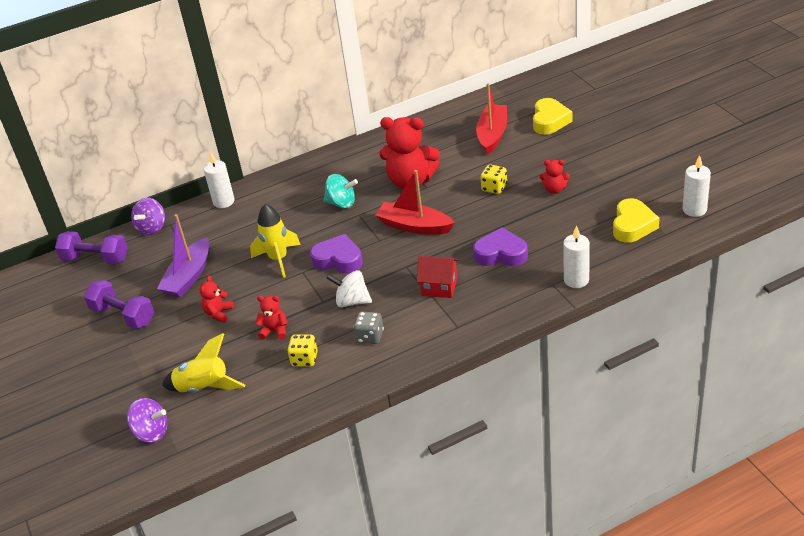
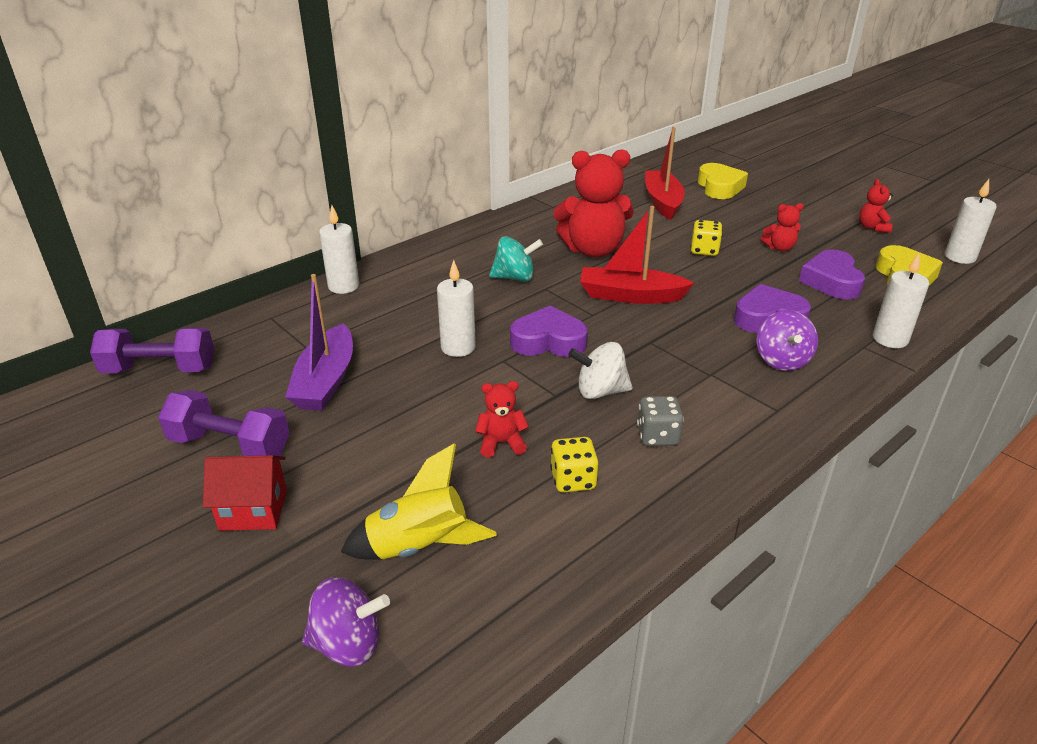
camera: 20 degrees left, 5 degrees down
purple spinning top [131,198,165,235] -> purple spinning top moved to [757,310,818,371]
red teddy bear [200,276,234,323] -> red teddy bear moved to [859,179,893,233]
yellow rocket [250,204,301,278] -> white candle [437,260,476,357]
red house [417,256,459,298] -> red house moved to [203,455,287,531]
none -> purple heart [799,249,865,299]

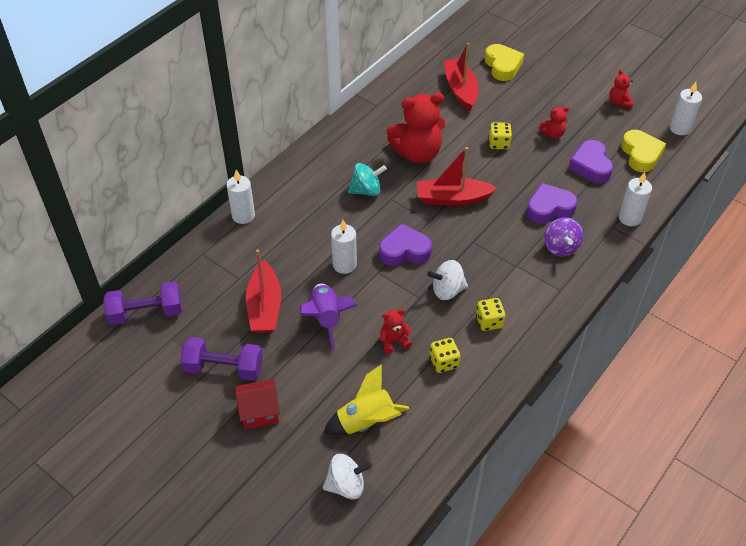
camera: 10 degrees left, 15 degrees up
purple boat [285,274,353,411] -> red boat [246,249,281,333]
purple spinning top [302,577,390,667] -> white spinning top [323,454,372,500]
grey dice [637,396,684,446] -> yellow dice [476,298,506,331]
none -> purple rocket [300,284,357,351]

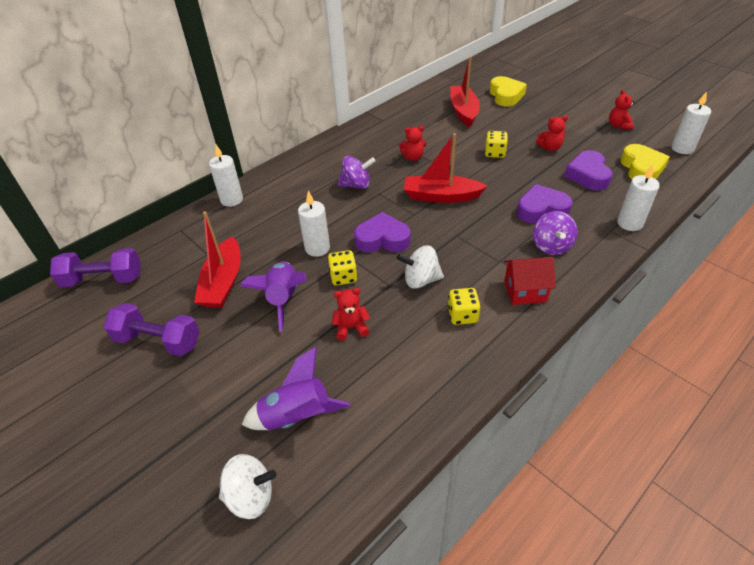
camera: 10 degrees right, 5 degrees down
red house [235,379,280,429] -> red house moved to [504,257,556,305]
yellow rocket [323,364,409,435] -> purple rocket [242,347,350,430]
turquoise spinning top [348,163,387,196] -> purple spinning top [338,156,375,189]
red teddy bear [387,93,446,163] -> red teddy bear [399,126,427,161], size x0.47
yellow dice [430,338,460,373] -> yellow dice moved to [328,250,358,286]

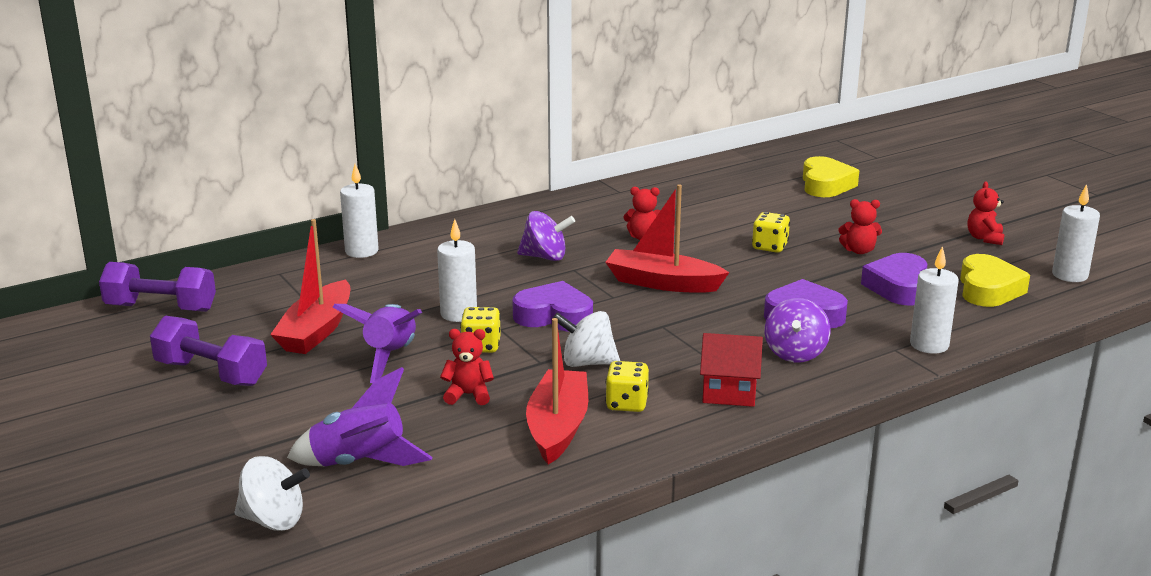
camera: 10 degrees right, 20 degrees down
red boat [450,56,480,127] -> red boat moved to [526,318,588,465]

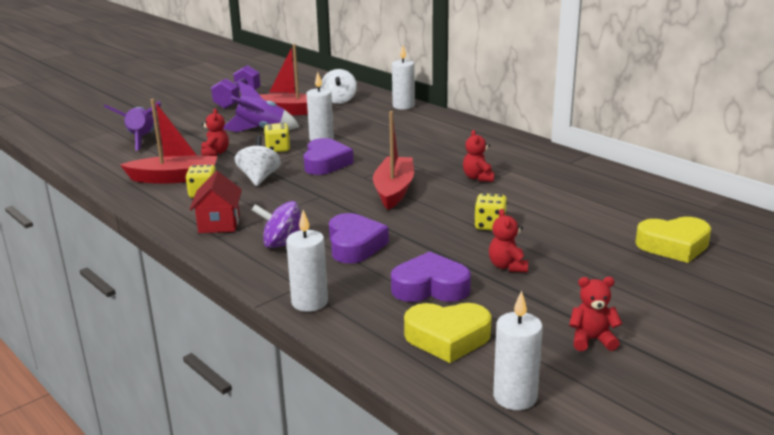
camera: 80 degrees right, 0 degrees up
purple dumbbell [99,262,216,312] -> none
white spinning top [235,456,310,531] -> white spinning top moved to [321,69,357,104]
purple spinning top [517,211,575,261] -> none

